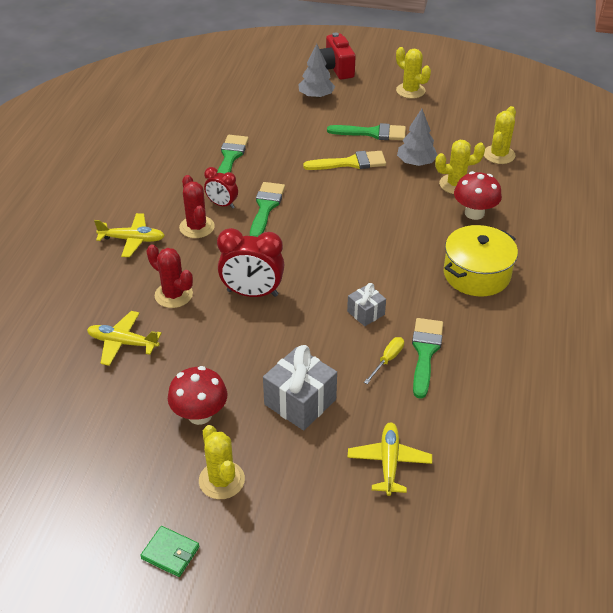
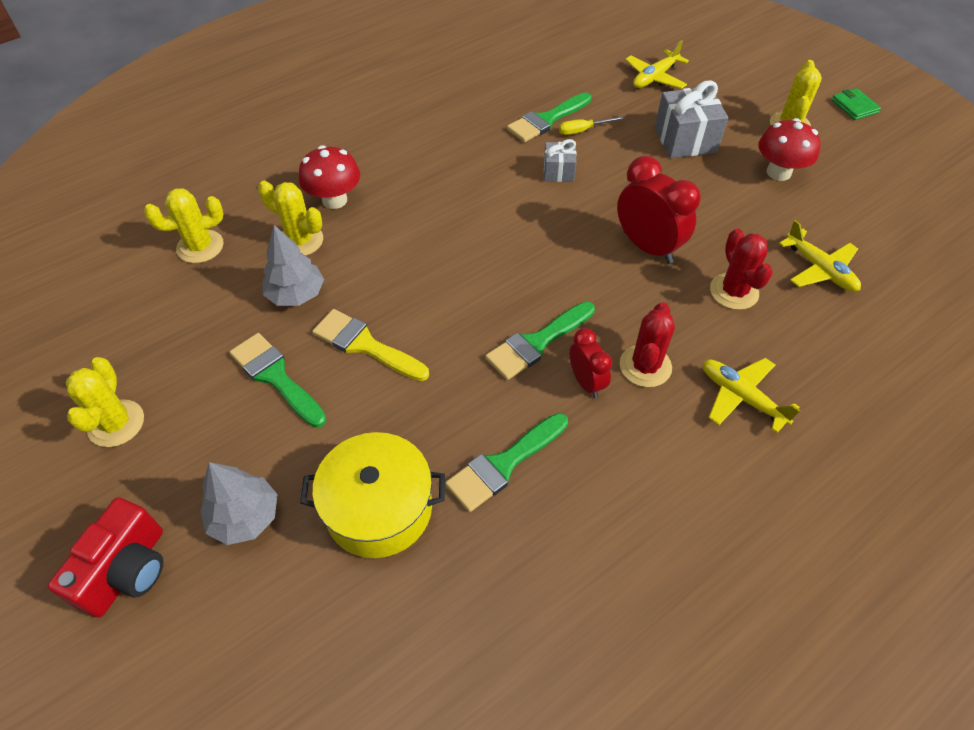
camera: 140 degrees left, 10 degrees up
yellow pot [444,225,518,296] -> yellow pot moved to [300,432,445,558]

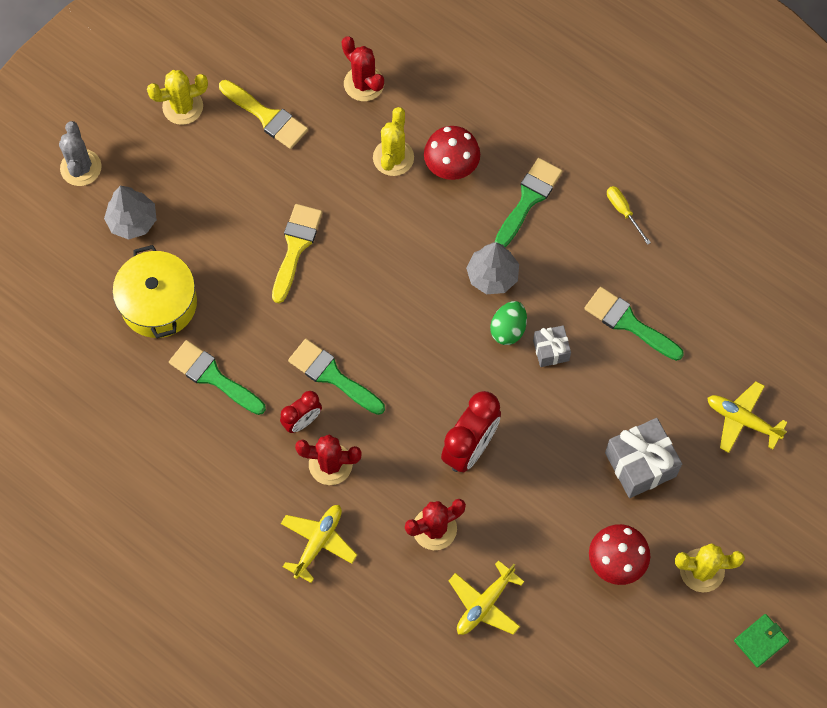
camera: 75 degrees right, 15 degrees up
red camera [48,498,164,618] -> grey cactus [59,121,102,186]
yellow cactus [144,188,224,263] -> red cactus [342,36,384,101]
green brush [230,333,326,428] -> green brush moved to [495,158,562,247]
grey tree [263,225,324,306] -> grey tree moved to [466,242,519,294]
yellow screwdriver [559,116,625,135] -> yellow screwdriver moved to [607,186,651,245]
none -> yellow brush [219,80,308,149]
none -> green egg [490,301,527,345]

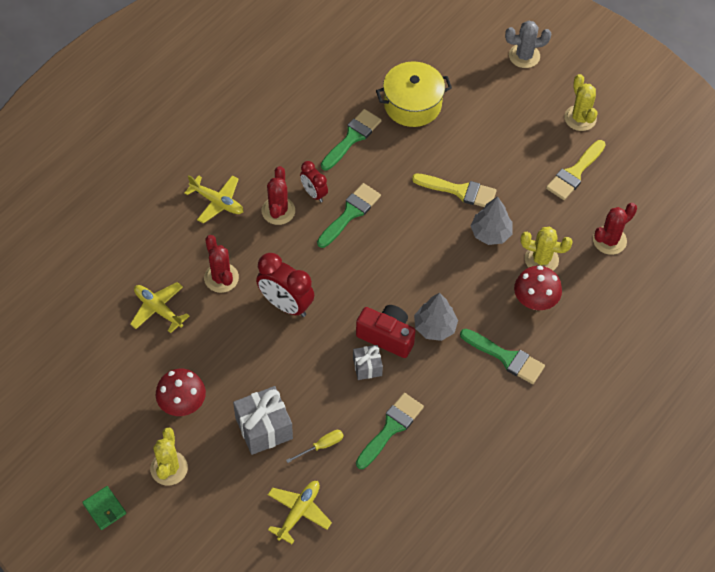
camera: 90 degrees right, 10 degrees down
grey tree [104,186,157,240] -> grey tree moved to [471,196,513,245]
green egg [490,301,527,345] -> red camera [356,305,416,358]
yellow screwdriver [607,186,651,245] -> yellow screwdriver moved to [286,430,344,463]

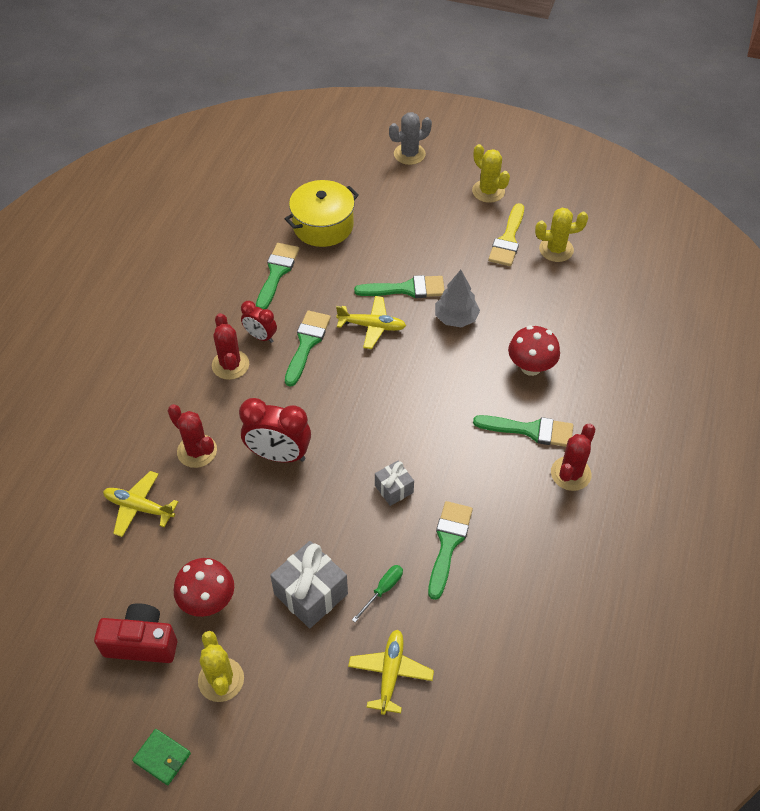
camera: 20 degrees left, 5 degrees down
yellow plane [185,175,243,224] -> yellow plane moved to [336,296,406,349]
yellow screwdriver [286,430,344,463] -> green screwdriver [352,565,403,622]
red camera [356,305,416,358] -> red camera moved to [94,603,177,663]
yellow brush [412,173,497,207] -> green brush [354,275,445,298]
grey tree [414,293,458,341] -> none
yellow cactus [520,227,573,271] -> yellow cactus moved to [535,208,588,262]
red cactus [593,203,637,255] -> red cactus moved to [551,423,595,491]

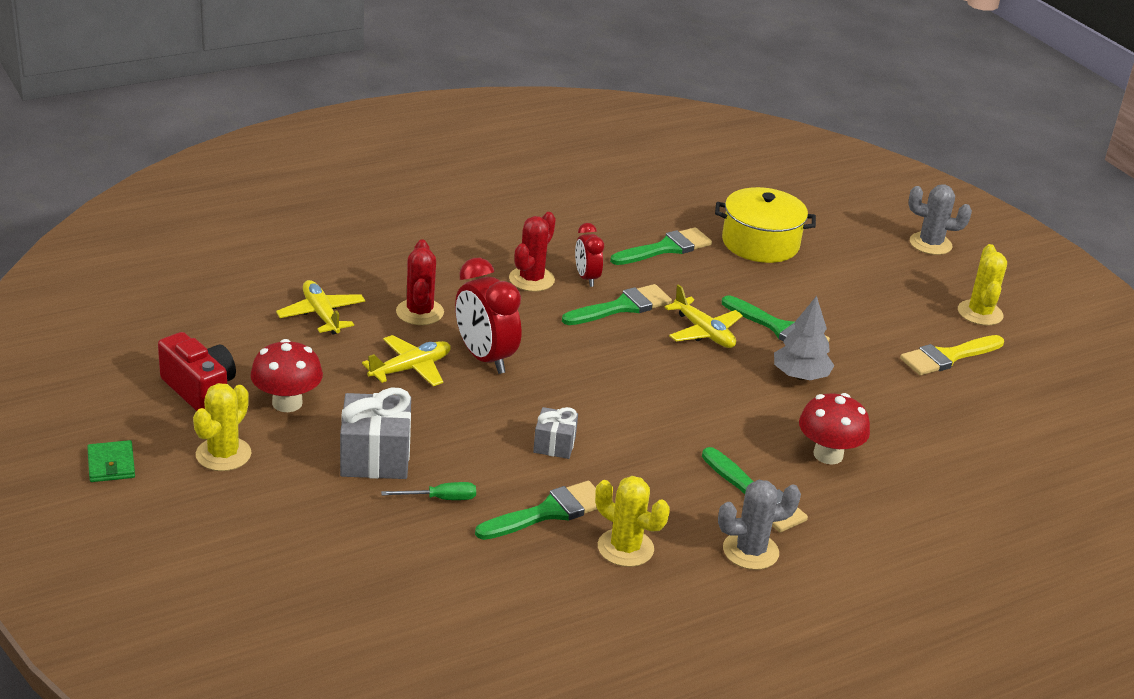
camera: 40 degrees right, 20 degrees down
yellow plane [348,630,434,715] -> yellow plane moved to [362,335,451,386]
yellow cactus [535,208,588,262] -> yellow cactus moved to [595,476,670,567]
red cactus [551,423,595,491] -> grey cactus [718,479,801,570]

